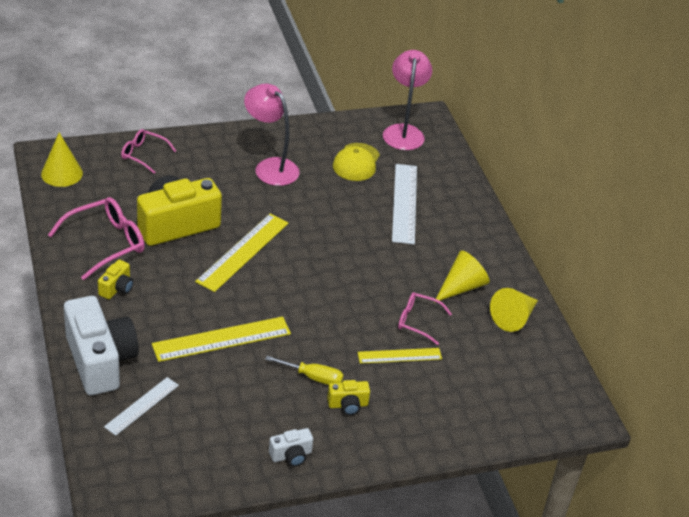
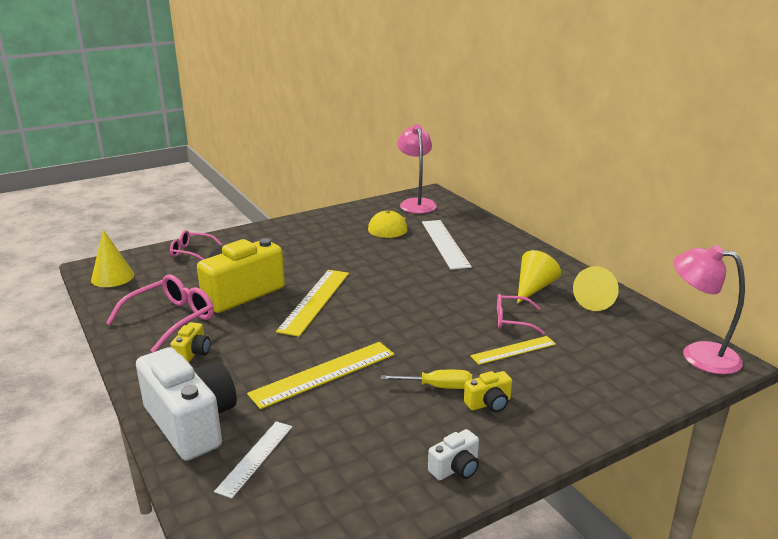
camera: 10 degrees left, 15 degrees down
pink lamp [244,84,300,186] -> pink lamp moved to [673,245,745,375]

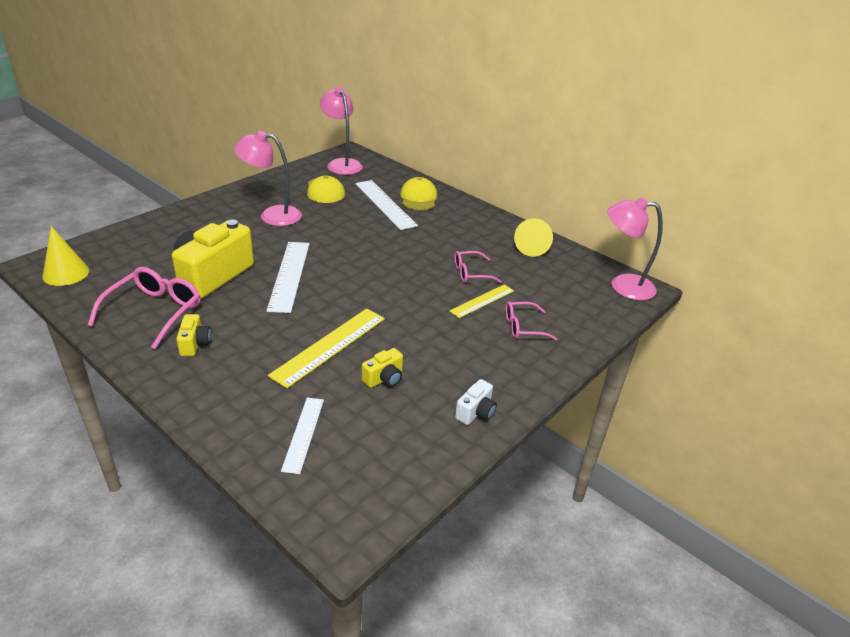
camera: 20 degrees left, 10 degrees up
white camera [136,347,237,461] -> none
pink glasses [170,230,222,260] -> pink glasses moved to [506,302,557,341]
yellow ruler [276,270,349,337] -> white ruler [266,242,310,313]
yellow screwdriver [381,370,472,389] -> none
yellow camera [464,371,512,412] -> yellow camera moved to [362,348,403,388]
yellow cone [517,250,561,304] -> none
none -> pink lamp [234,131,302,226]
none -> yellow cap [400,177,437,210]

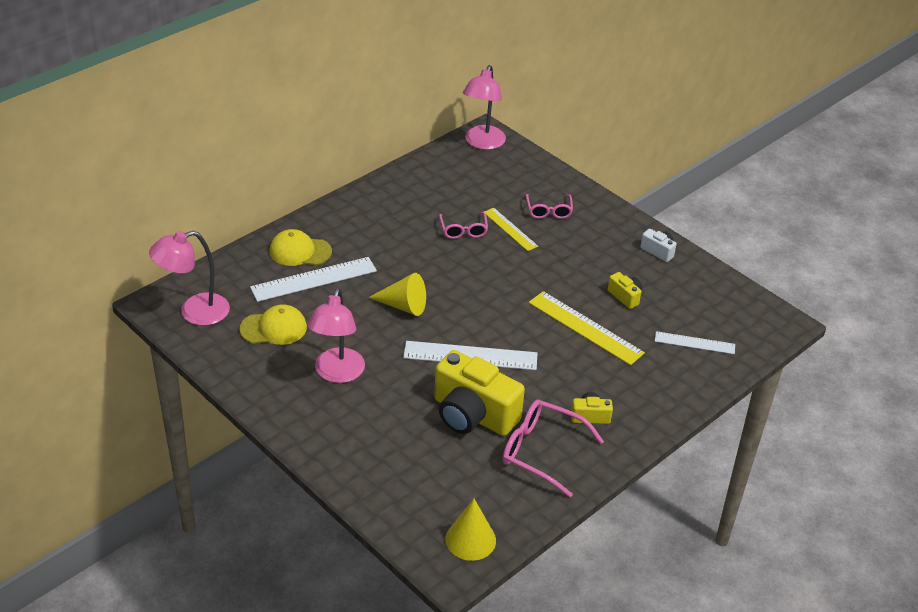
camera: 85 degrees left, 5 degrees up
yellow cone [514,218,553,257] -> yellow cone moved to [368,273,426,316]

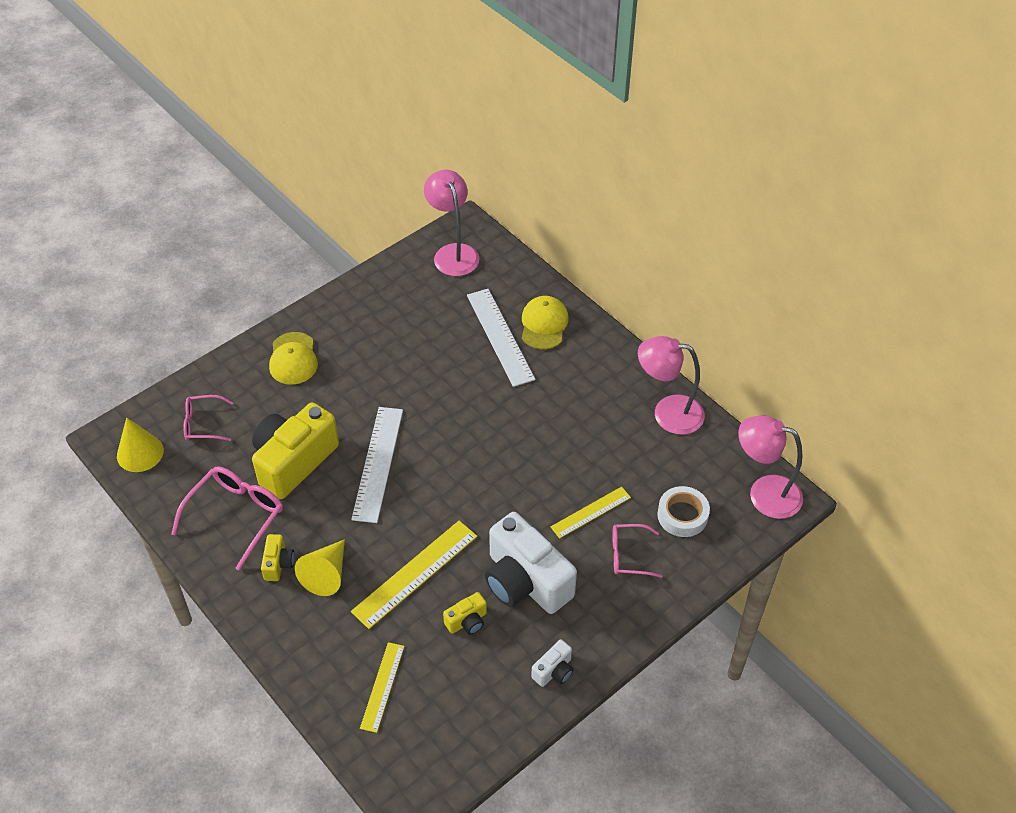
camera: 95 degrees right, 10 degrees up
yellow cap [239,304,307,345] -> yellow cap moved to [269,332,318,385]
pink lamp [307,288,365,383] -> pink lamp moved to [638,336,705,435]
yellow cone [368,273,426,316] -> yellow cone moved to [295,539,345,596]
pink glasses [439,212,488,239] -> pink glasses moved to [183,395,234,441]
white ruler [655,331,735,354] -> yellow ruler [360,642,405,733]
none -> white camera [485,512,577,614]
none -> white tape [657,486,710,537]

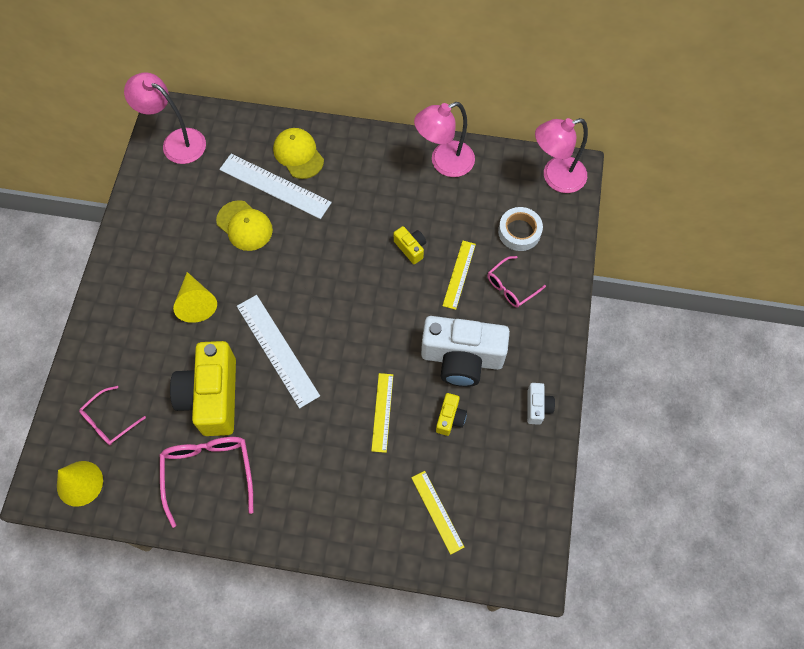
camera: 40 degrees left, 15 degrees up
yellow camera [261,534,295,581] -> yellow camera moved to [394,226,426,264]
yellow cap [269,332,318,385] -> yellow cap moved to [216,200,273,251]
yellow cone [295,539,345,596] -> yellow cone moved to [173,272,217,323]
yellow ruler [351,521,477,629] -> yellow ruler [371,373,393,453], size x0.61

